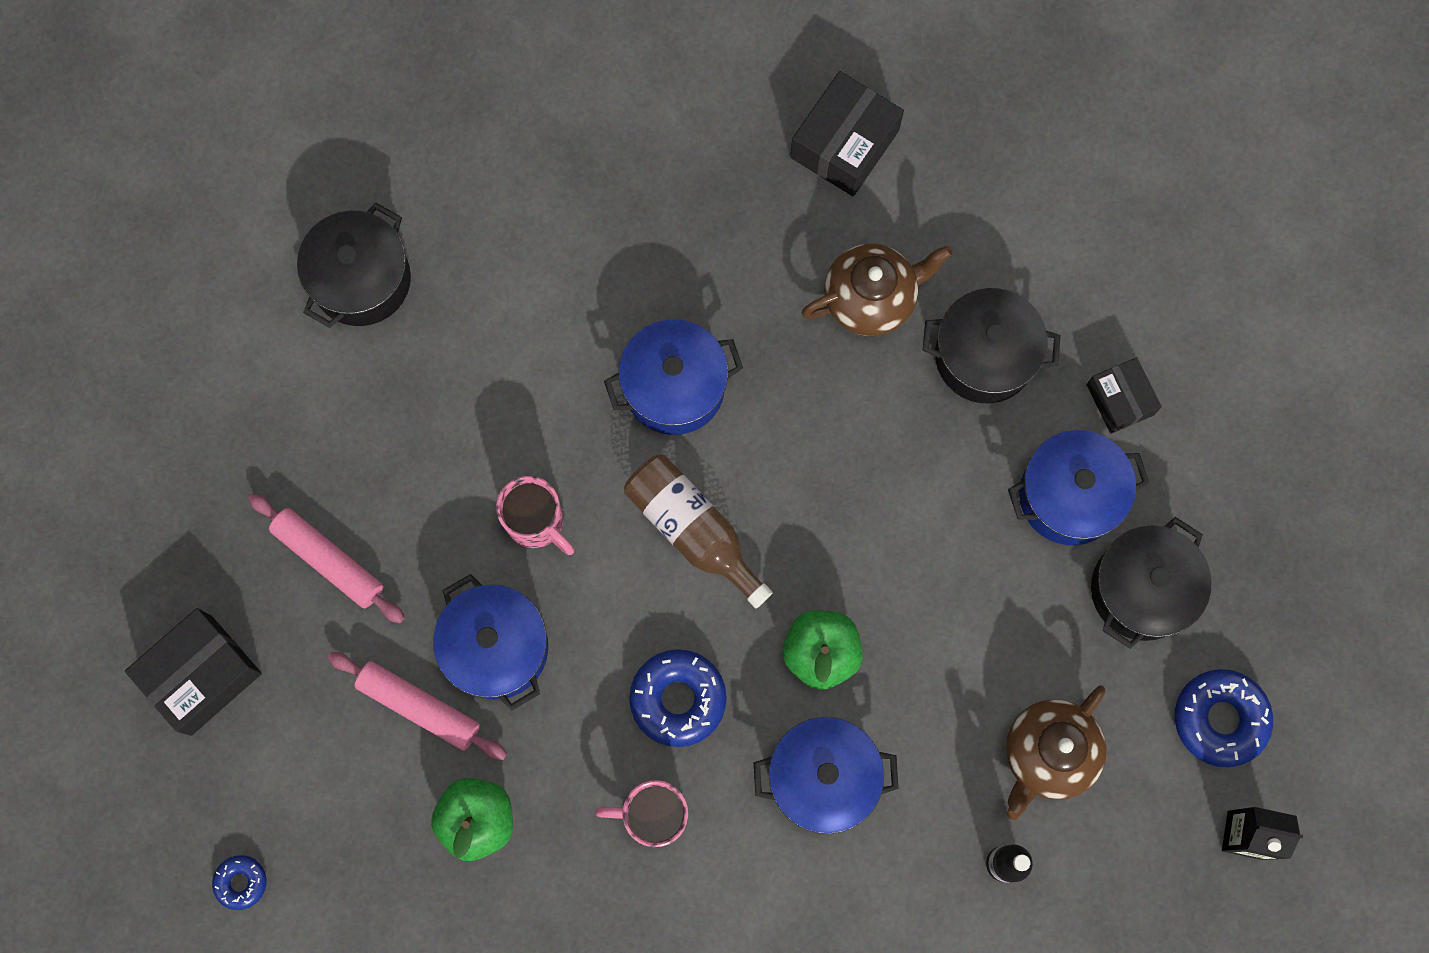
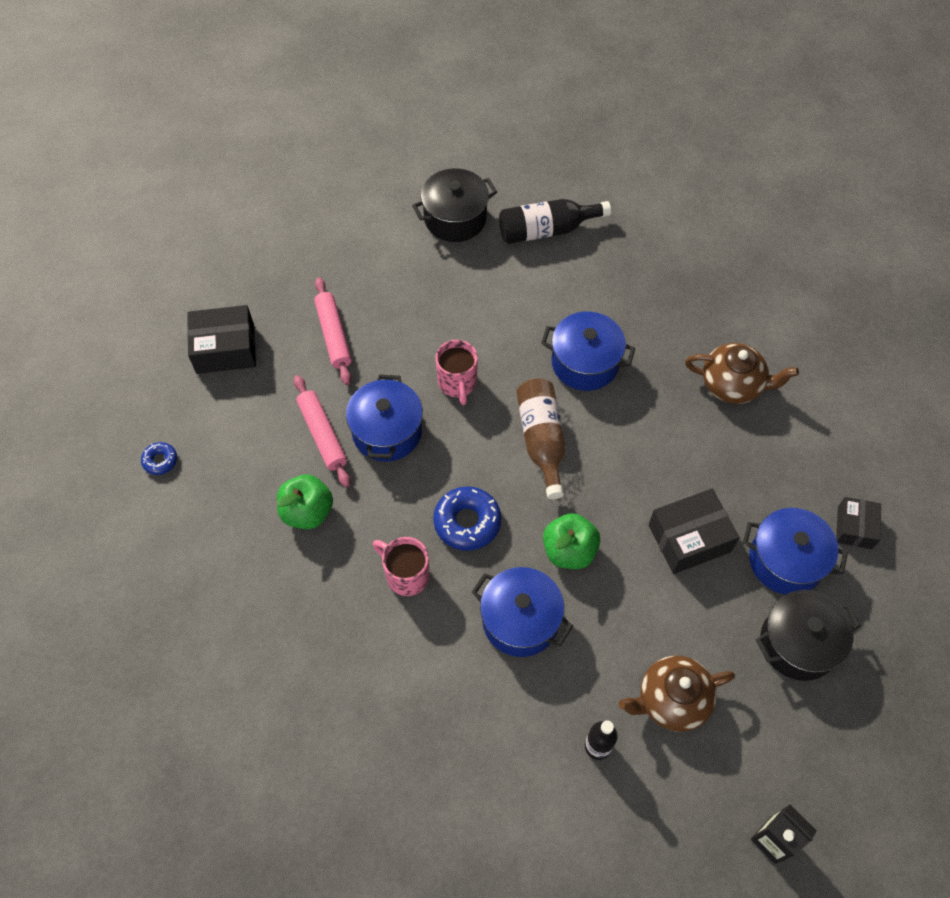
camera: 35 degrees right, 15 degrees down
black box [790,71,904,196] -> black box moved to [648,488,740,574]
black pot [923,288,1061,403] -> none
blue donut [1175,669,1273,767] -> none
none -> black bottle [499,199,611,244]

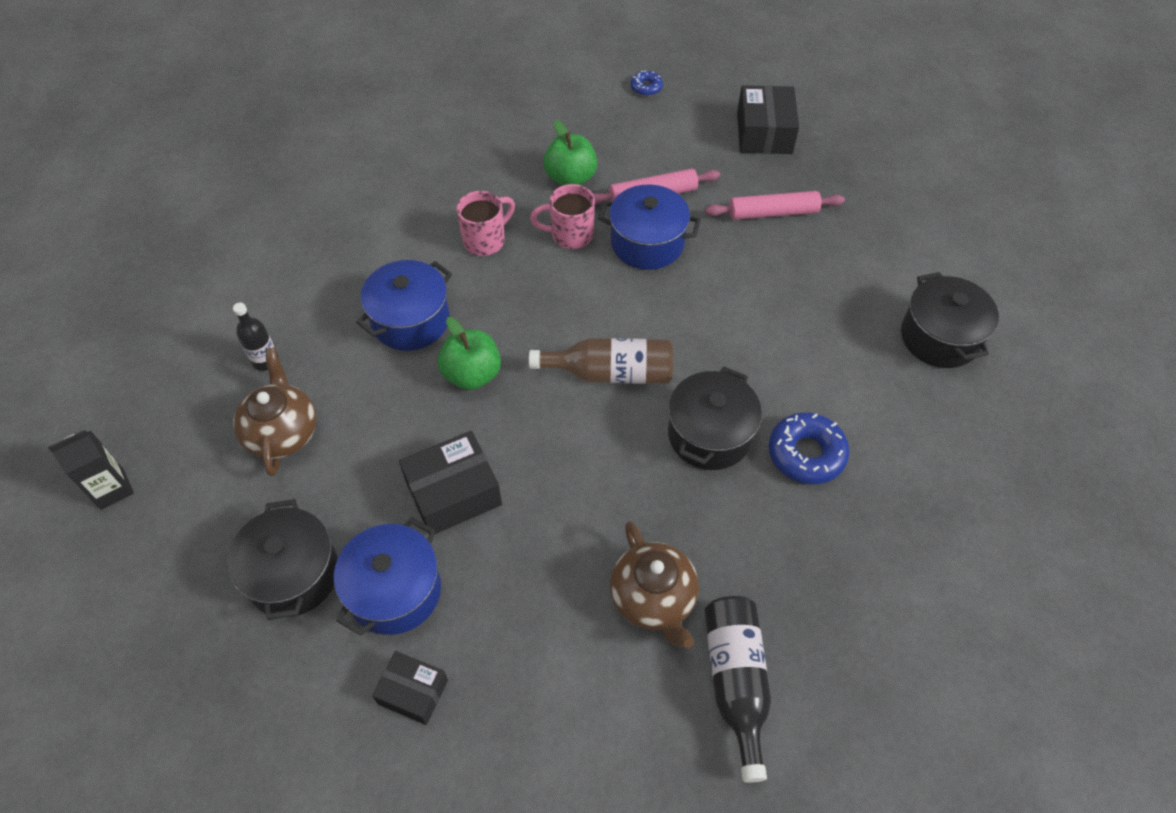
camera: 100 degrees right, 5 degrees down
blue donut [433,486,501,551] -> blue donut moved to [769,412,850,484]
pink mug [435,340,478,405] -> pink mug moved to [530,184,595,249]
black bottle [499,199,611,244] -> black bottle moved to [704,596,771,783]
blue pot [541,312,635,391] -> black pot [668,367,762,470]
black box [648,488,740,574] -> black box turned 75 degrees clockwise [399,431,502,534]
brown teapot [685,343,799,404] -> brown teapot turned 45 degrees counterclockwise [610,522,699,648]

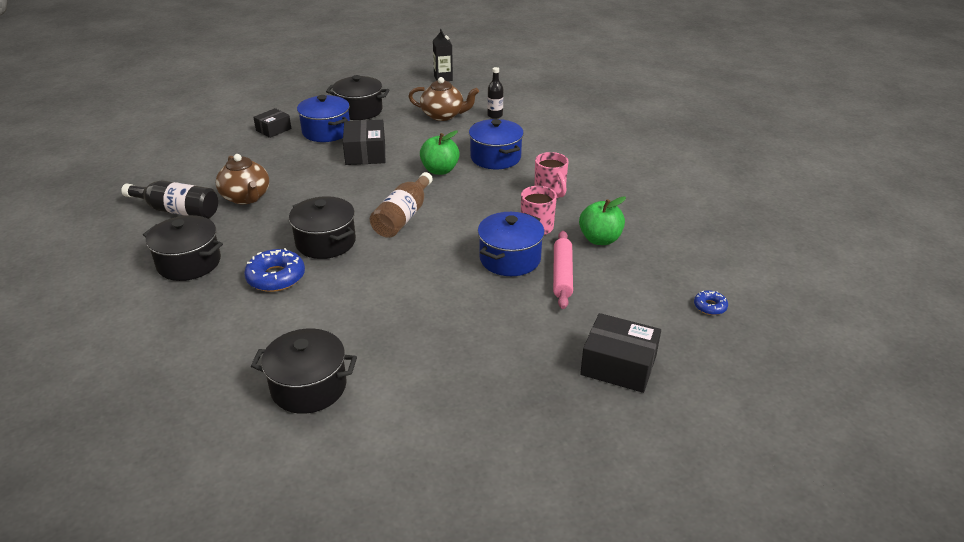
camera: 110 degrees right, 20 degrees down
brown teapot [610,522,699,648] -> brown teapot turned 120 degrees counterclockwise [216,154,269,204]
pink rolling pin [705,191,845,220] -> none
none -> black pot [143,215,223,281]

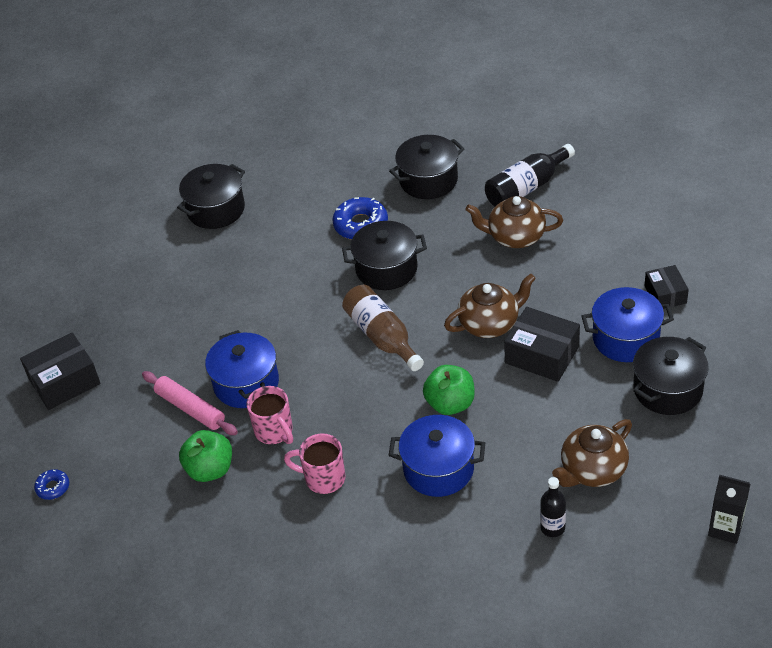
camera: 130 degrees right, 10 degrees up
none -> brown teapot [444,274,536,338]

